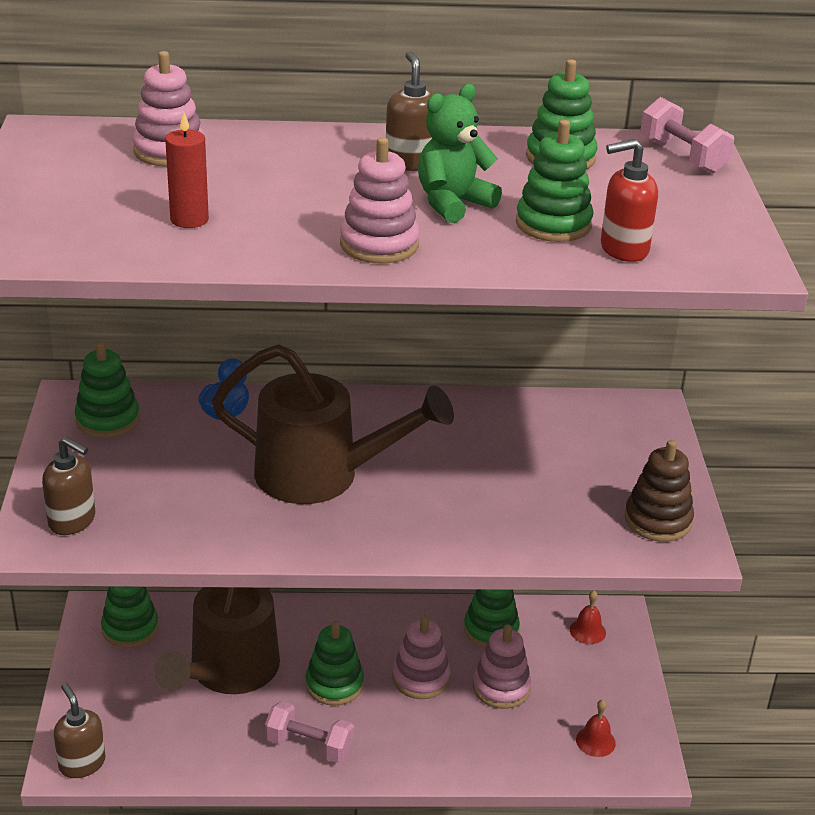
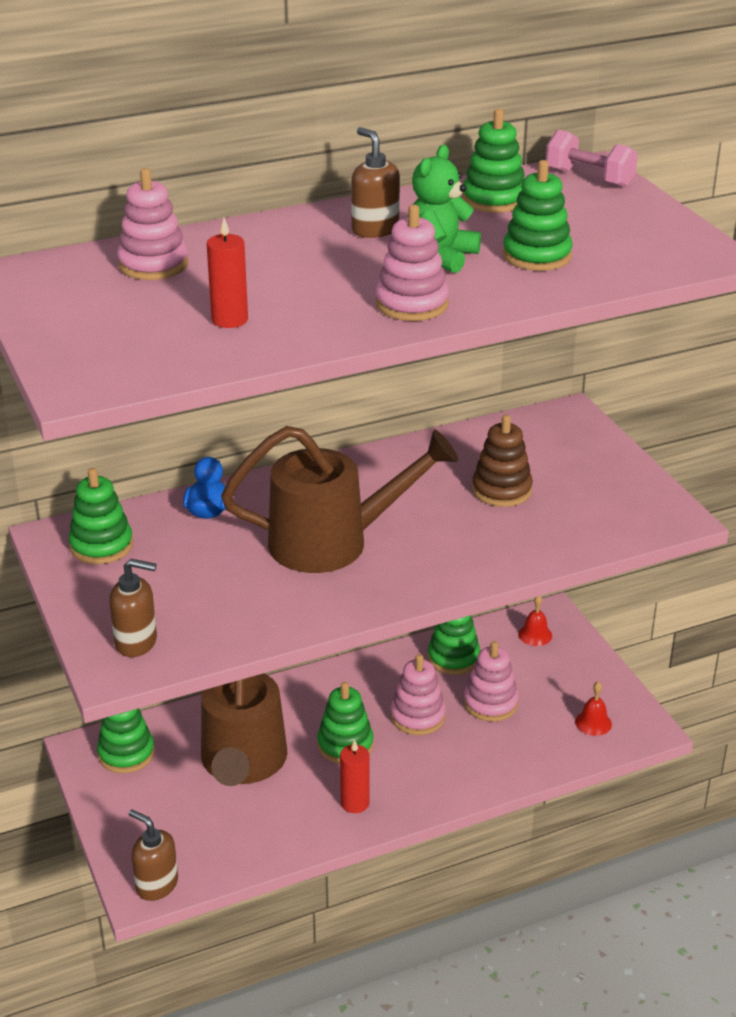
camera: 20 degrees left, 0 degrees up
pink dumbbell [265,701,354,763] -> red candle [340,739,370,813]
red soap dispenser [601,139,658,262] -> none
brown stacking toy [624,440,694,542] -> brown stacking toy moved to [472,415,533,507]

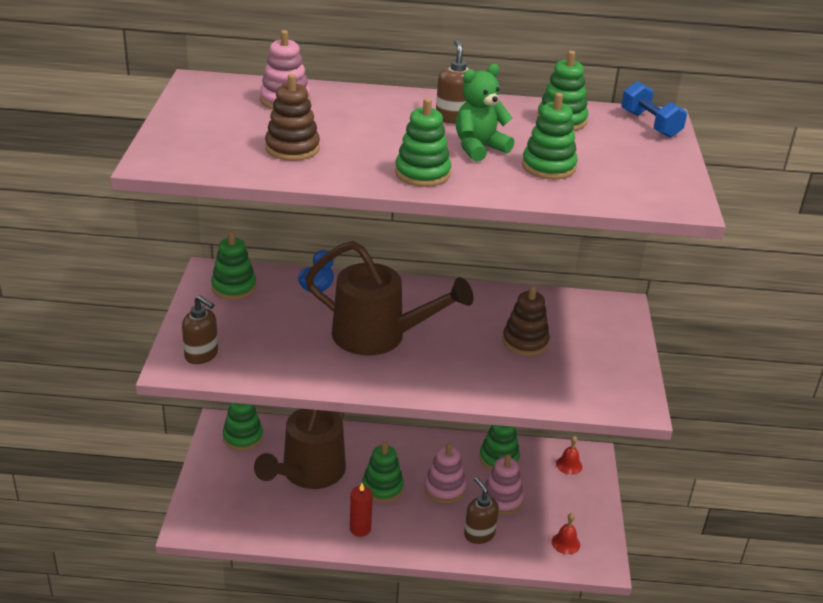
camera: 25 degrees right, 0 degrees up
brown soap dispenser [129,809,178,901] -> brown soap dispenser moved to [464,477,499,544]
red candle [207,218,248,328] -> brown stacking toy [265,74,320,161]
pink stacking toy [376,205,449,321] -> green stacking toy [395,98,451,187]
pink dumbbell [546,129,638,188] -> blue dumbbell [621,81,687,138]

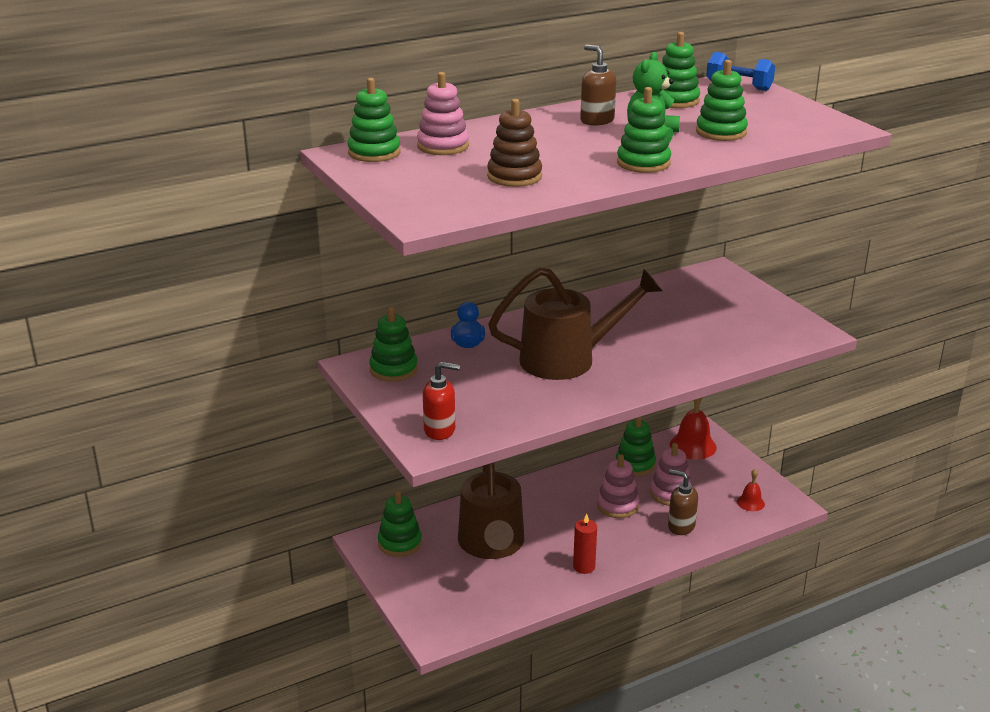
camera: 30 degrees left, 5 degrees down
brown soap dispenser [182,295,218,364] -> red soap dispenser [423,362,460,440]
green stacking toy [362,442,404,503] -> green stacking toy moved to [347,78,401,162]
brown stacking toy [503,285,550,356] -> none
red bell [556,436,582,475] -> red bell [670,397,717,460], size x1.81

